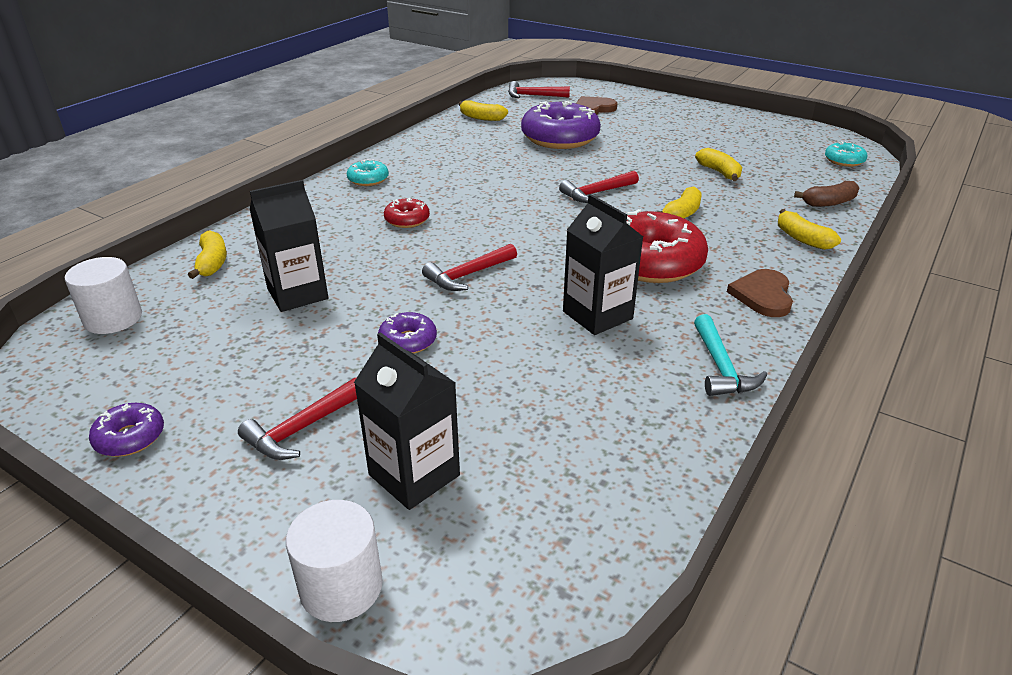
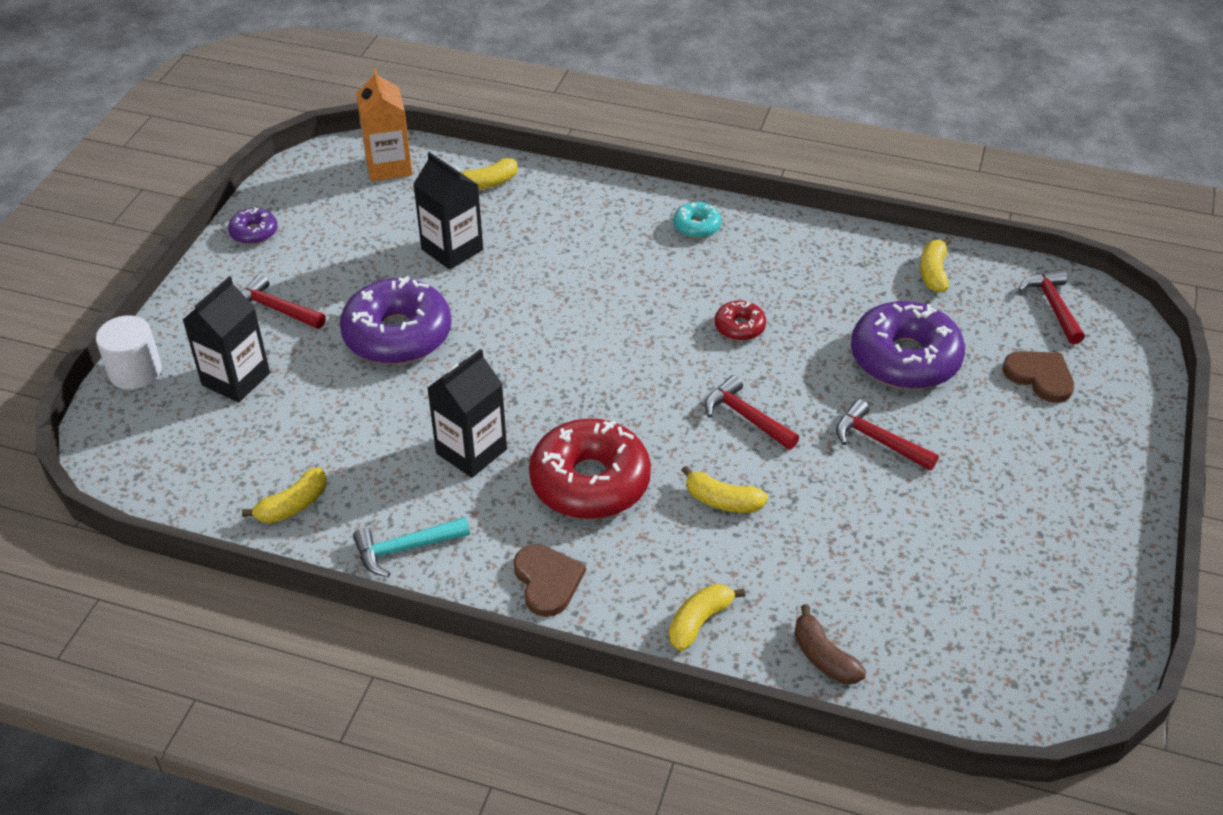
camera: 75 degrees right, 10 degrees up
white cylinder [65,257,142,334] -> orange carton [356,68,412,181]
purple donut [378,312,437,354] -> purple donut [340,276,452,364], size x2.12
red donut [384,198,430,228] -> red donut moved to [715,300,766,341]
red hammer [422,244,517,291] -> red hammer moved to [836,399,939,470]
yellow banana [695,148,742,181] -> yellow banana moved to [242,467,327,523]
brown heart [727,269,793,317] -> brown heart turned 75 degrees clockwise [514,544,586,617]
turquoise donut [825,141,867,167] -> none

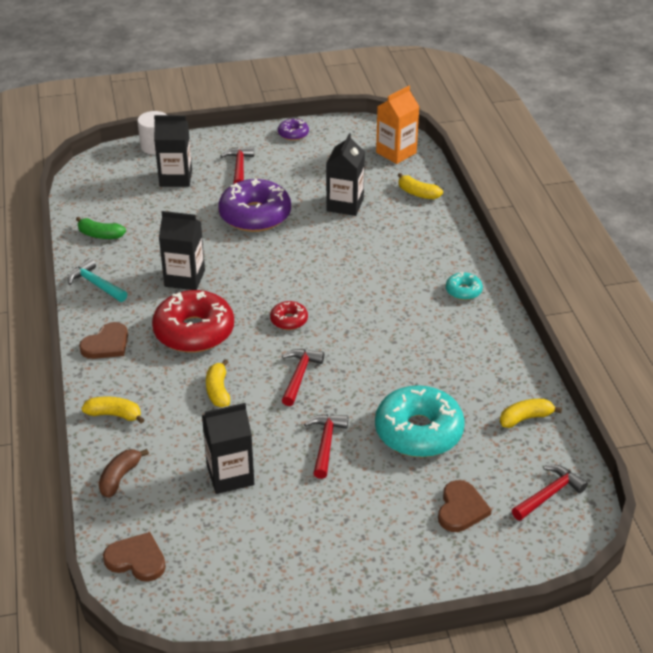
camera: 60 degrees right, 5 degrees down
yellow banana [242,467,327,523] -> green banana [76,217,126,239]
red donut [715,300,766,341] -> red donut moved to [270,301,308,330]
purple donut [851,301,965,389] -> turquoise donut [375,385,465,457]
none -> brown heart [103,532,166,582]
none -> black carton [202,403,254,494]

